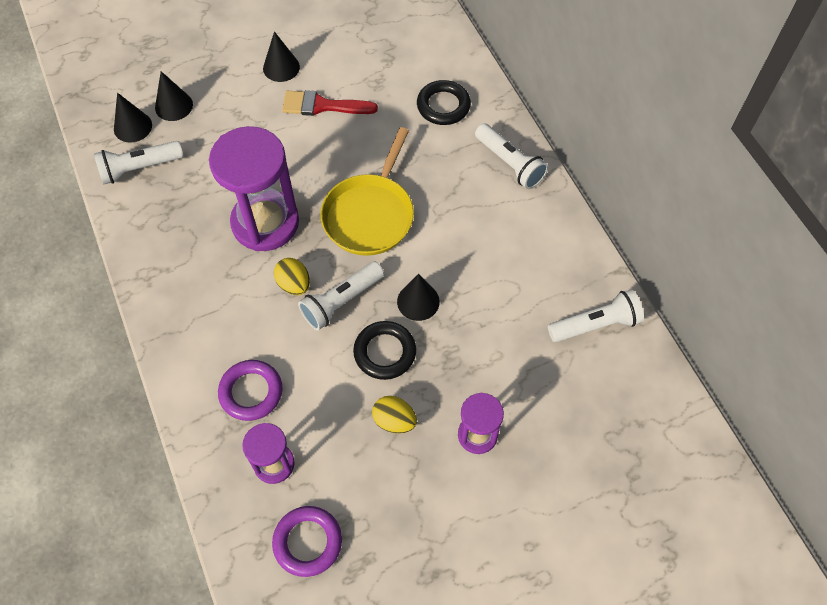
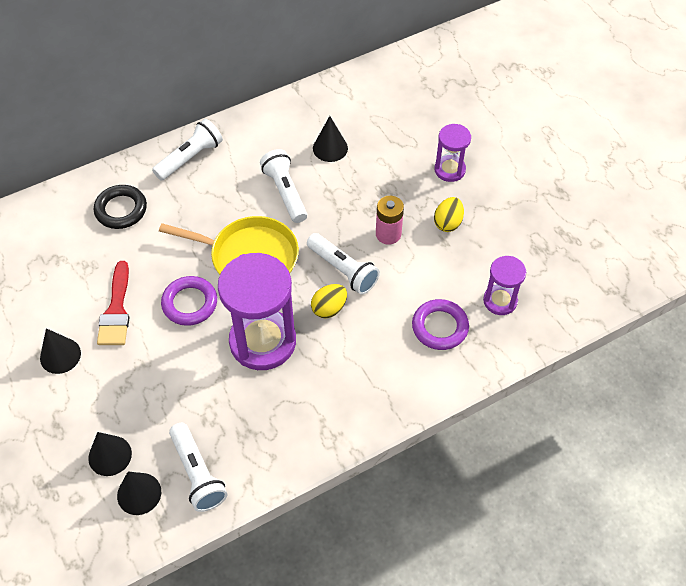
camera: 95 degrees left, 5 degrees down
purple ring [272,506,342,577] -> purple ring moved to [161,276,217,326]
black ring [353,321,416,380] -> pink battery [376,196,404,245]
black cone [397,274,440,321] -> black cone moved to [313,116,348,162]
white flashlight [548,289,644,342] -> white flashlight moved to [260,149,307,223]

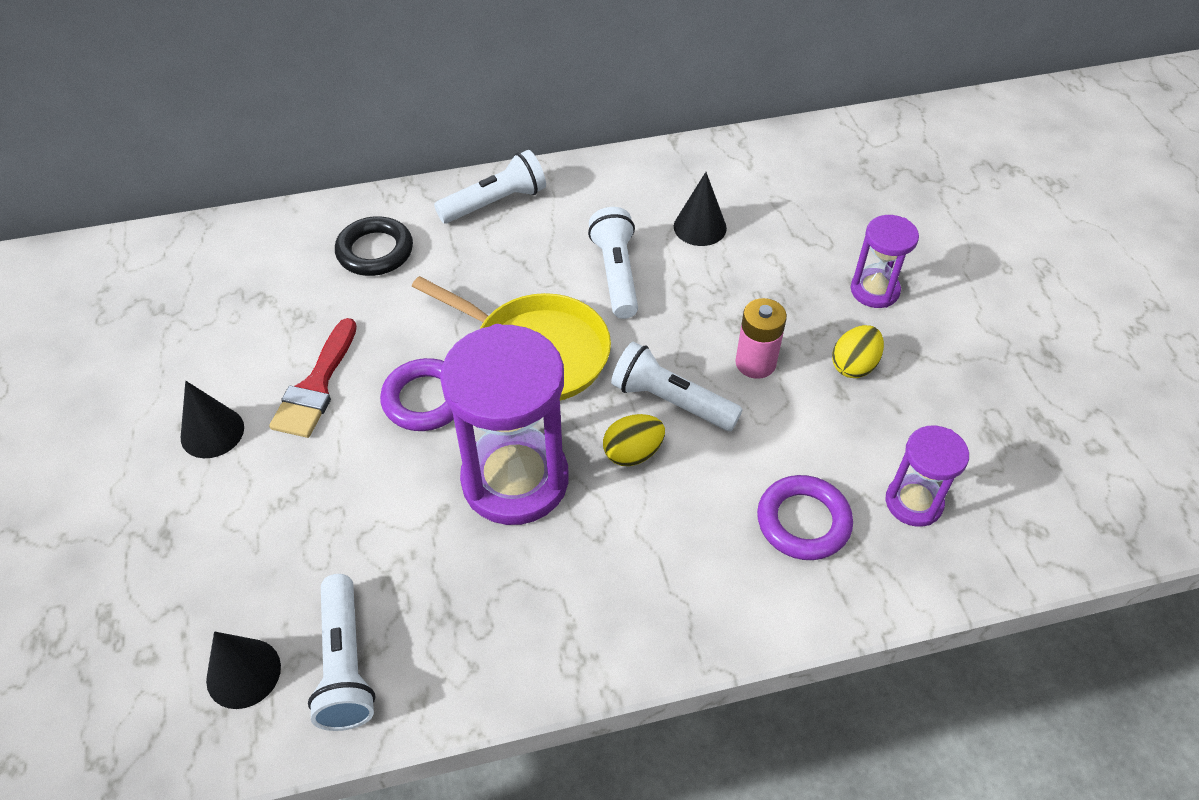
camera: 15 degrees right, 5 degrees down
black cone [88,432,132,476] -> none
white flashlight [307,233,380,295] -> white flashlight turned 150 degrees clockwise [611,342,743,431]

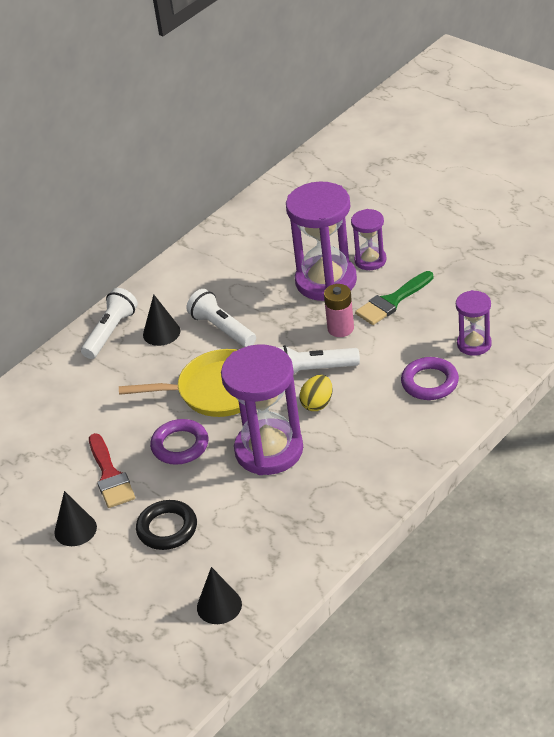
camera: 30 degrees left, 10 degrees down
white flashlight [308,574,376,731] -> none
black ring [335,216,413,276] -> black ring moved to [136,500,197,550]
black cone [674,172,727,246] -> black cone moved to [143,295,181,346]
yellow egg [832,325,884,378] -> green brush [355,271,433,325]
none -> purple hourglass [286,182,357,301]

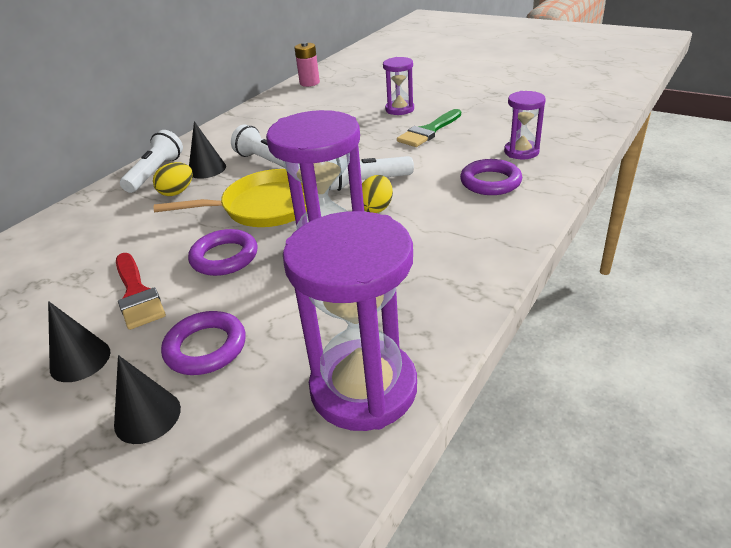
camera: 10 degrees left, 5 degrees down
black ring [136,500,197,550] -> purple ring [161,311,246,375]
black cone [197,567,242,624] -> black cone moved to [114,355,181,444]
purple hourglass [286,182,357,301] -> purple hourglass moved to [283,211,417,431]
pink battery [324,284,354,337] -> pink battery moved to [295,42,320,87]
none -> yellow egg [153,162,193,196]

